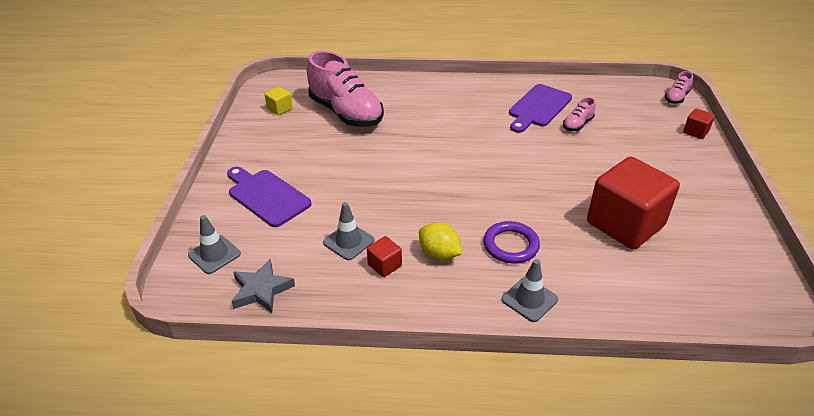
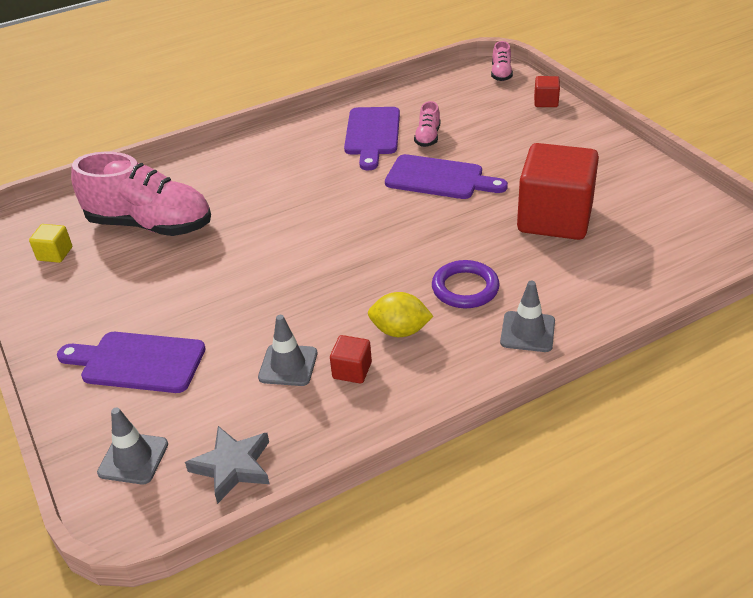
camera: 30 degrees left, 0 degrees up
none -> purple cutting board [385,154,508,199]

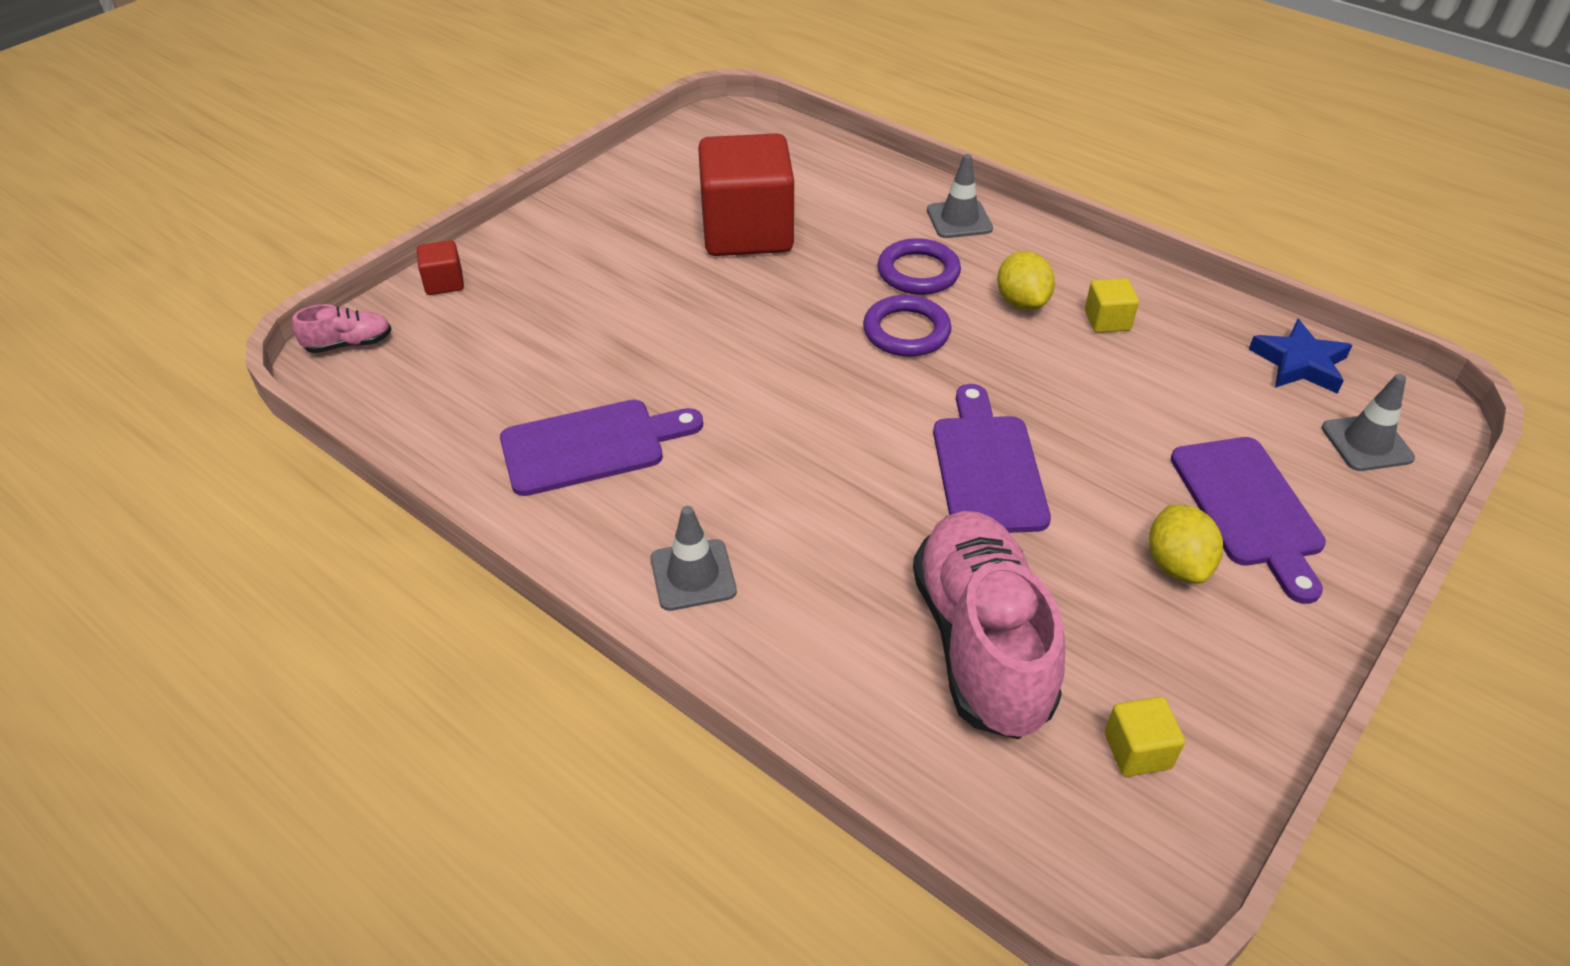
camera: 115 degrees left, 5 degrees up
grey star [185,426,270,504] -> blue star [1249,319,1352,394]
grey traffic cone [258,315,317,386] -> grey traffic cone moved to [650,506,737,611]
red cube [330,335,372,384] -> yellow cube [1085,278,1139,333]
purple cutting board [385,154,508,199] -> purple cutting board moved to [933,384,1051,533]
pink shoe [414,101,440,147] -> none
none -> purple ring [863,295,952,357]
none -> yellow lemon [1149,505,1223,584]

